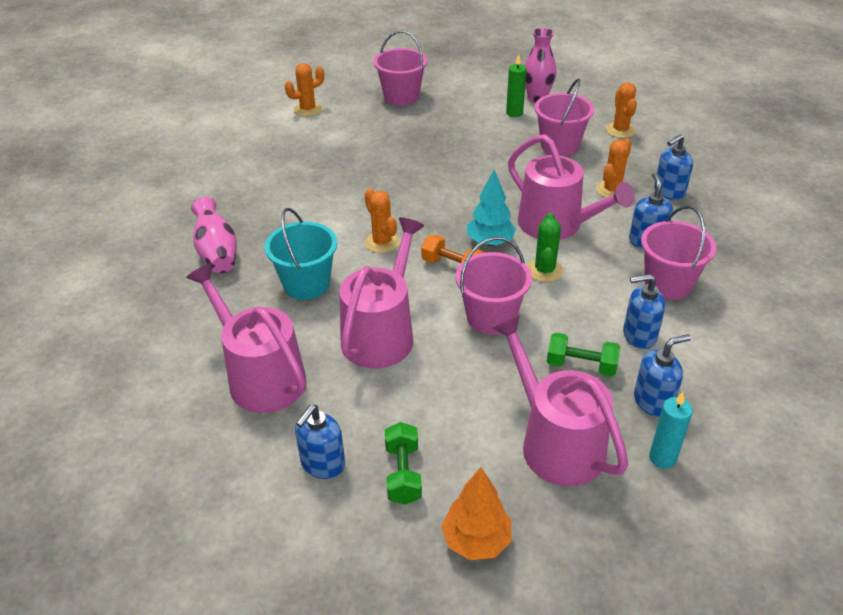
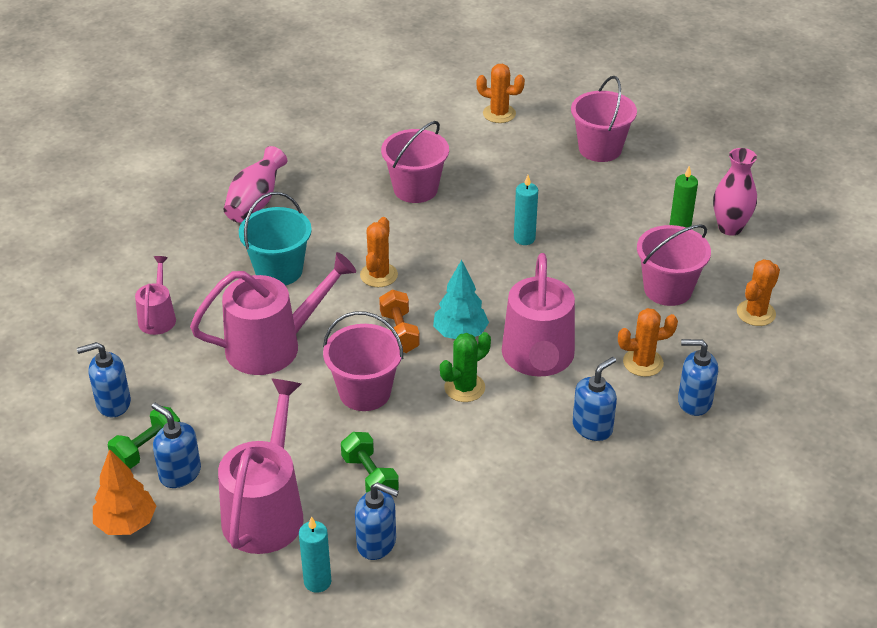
camera: 45 degrees right, 0 degrees up
pink watering can [186,263,306,413] -> pink watering can [135,256,176,335], size x0.53
blue soap dispenser [623,274,665,349] -> blue soap dispenser moved to [151,403,201,488]
pink bucket [641,205,717,300] -> pink bucket moved to [381,121,449,203]
none -> turquoise candle [514,175,538,245]

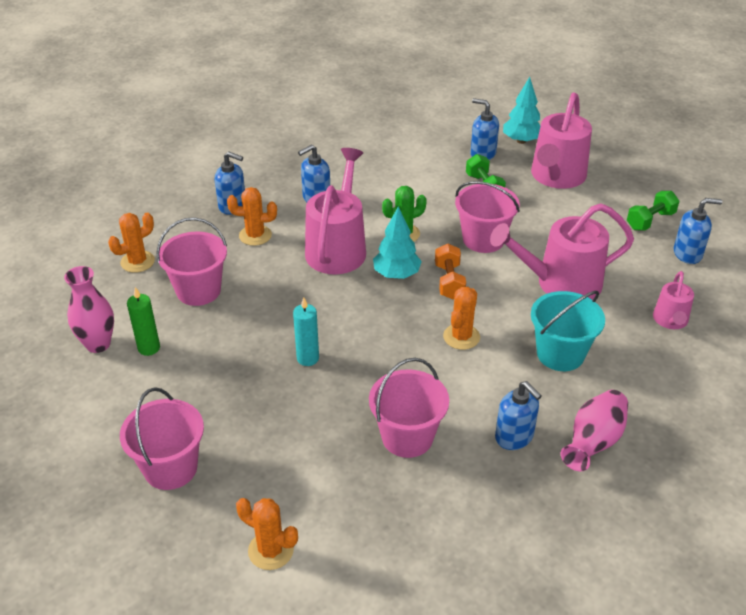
camera: 170 degrees left, 0 degrees up
orange tree [93,449,156,535] -> none
blue soap dispenser [151,403,201,488] -> blue soap dispenser moved to [495,381,542,450]
turquoise candle [299,516,331,593] -> turquoise tree [503,77,540,144]

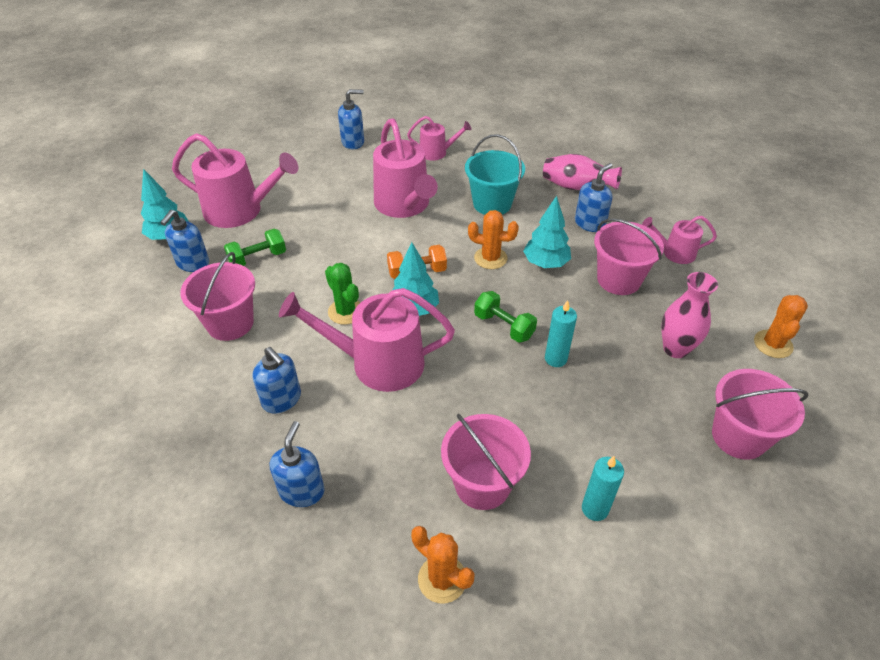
camera: 100 degrees left, 5 degrees up
pink vase [64,266,114,353] -> pink vase moved to [661,272,718,358]
green candle [127,287,160,356] -> turquoise candle [582,456,624,521]
orange cactus [227,187,277,246] -> none
pink bucket [455,181,520,253] -> pink bucket moved to [180,252,255,341]
green dumbbell [627,191,679,231] -> green dumbbell moved to [474,291,537,343]
blue soap dispenser [674,198,722,264] -> blue soap dispenser turned 90 degrees clockwise [338,89,364,149]
none -> turquoise tree [523,196,571,268]
none -> pink watering can [642,216,717,264]

